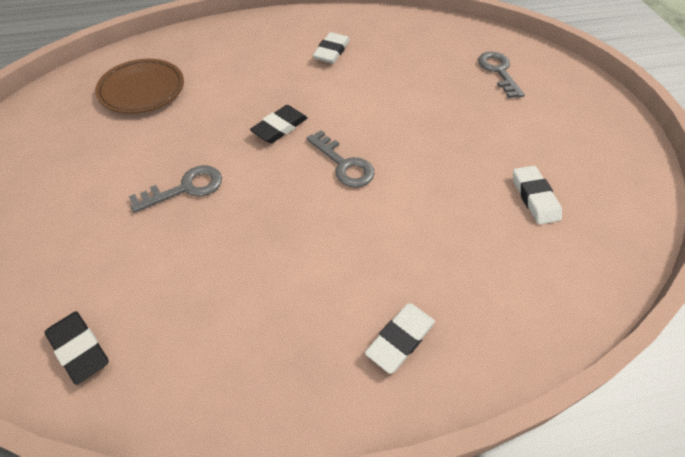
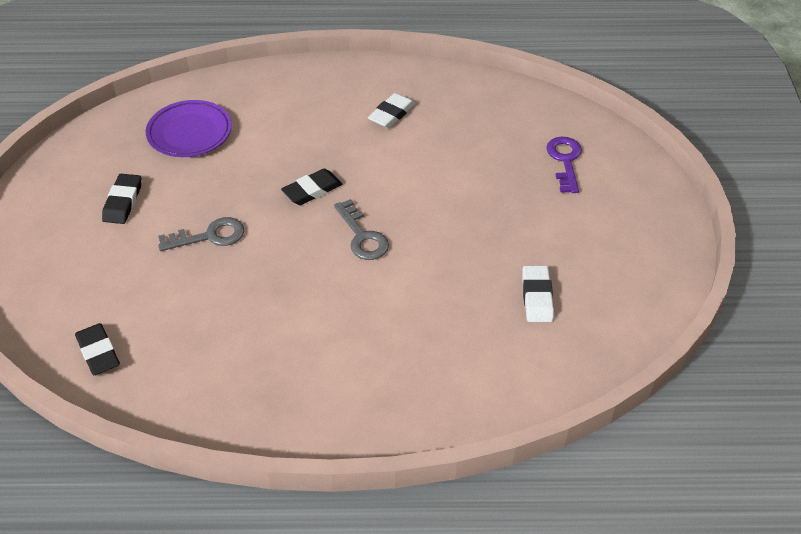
camera: 15 degrees right, 5 degrees down
brown plate [95,59,184,114] -> purple plate [146,100,232,157]
white eraser [365,303,435,374] -> none
grey key [478,52,525,98] -> purple key [546,137,582,193]
none -> black eraser [102,174,141,224]

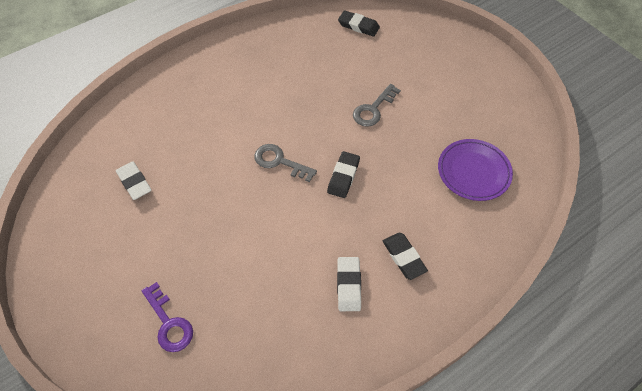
camera: 145 degrees right, 10 degrees up
black eraser [102,174,141,224] -> black eraser moved to [383,233,428,280]

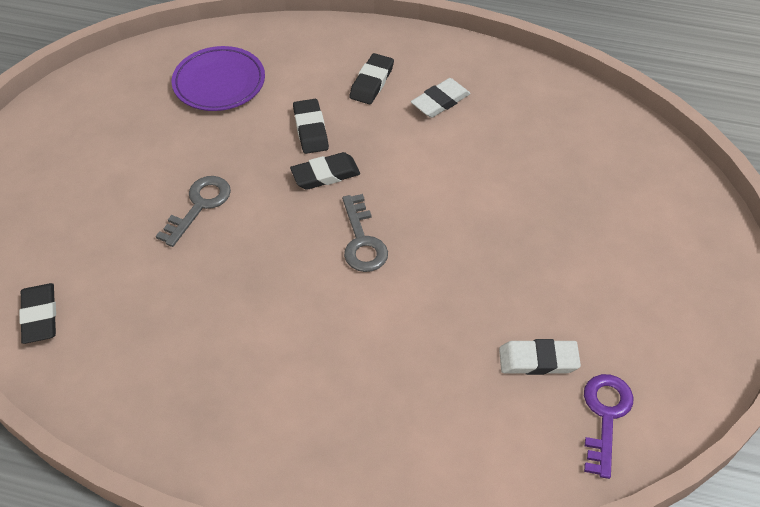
camera: 130 degrees left, 5 degrees down
white eraser [116,162,152,200] -> white eraser turned 75 degrees clockwise [499,339,581,375]
purple key [141,282,193,352] -> purple key moved to [584,374,633,479]
grey key [353,84,401,127] -> grey key turned 60 degrees counterclockwise [156,176,231,247]
none -> black eraser [293,99,329,154]

